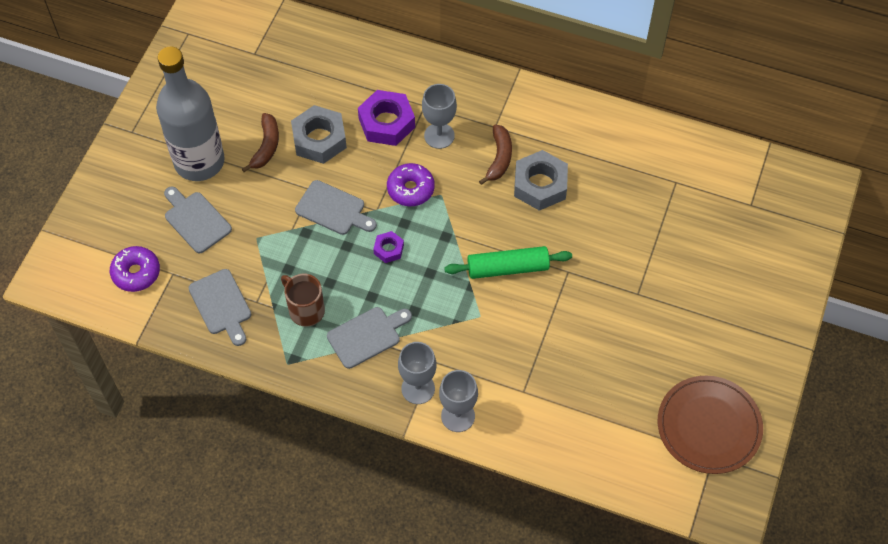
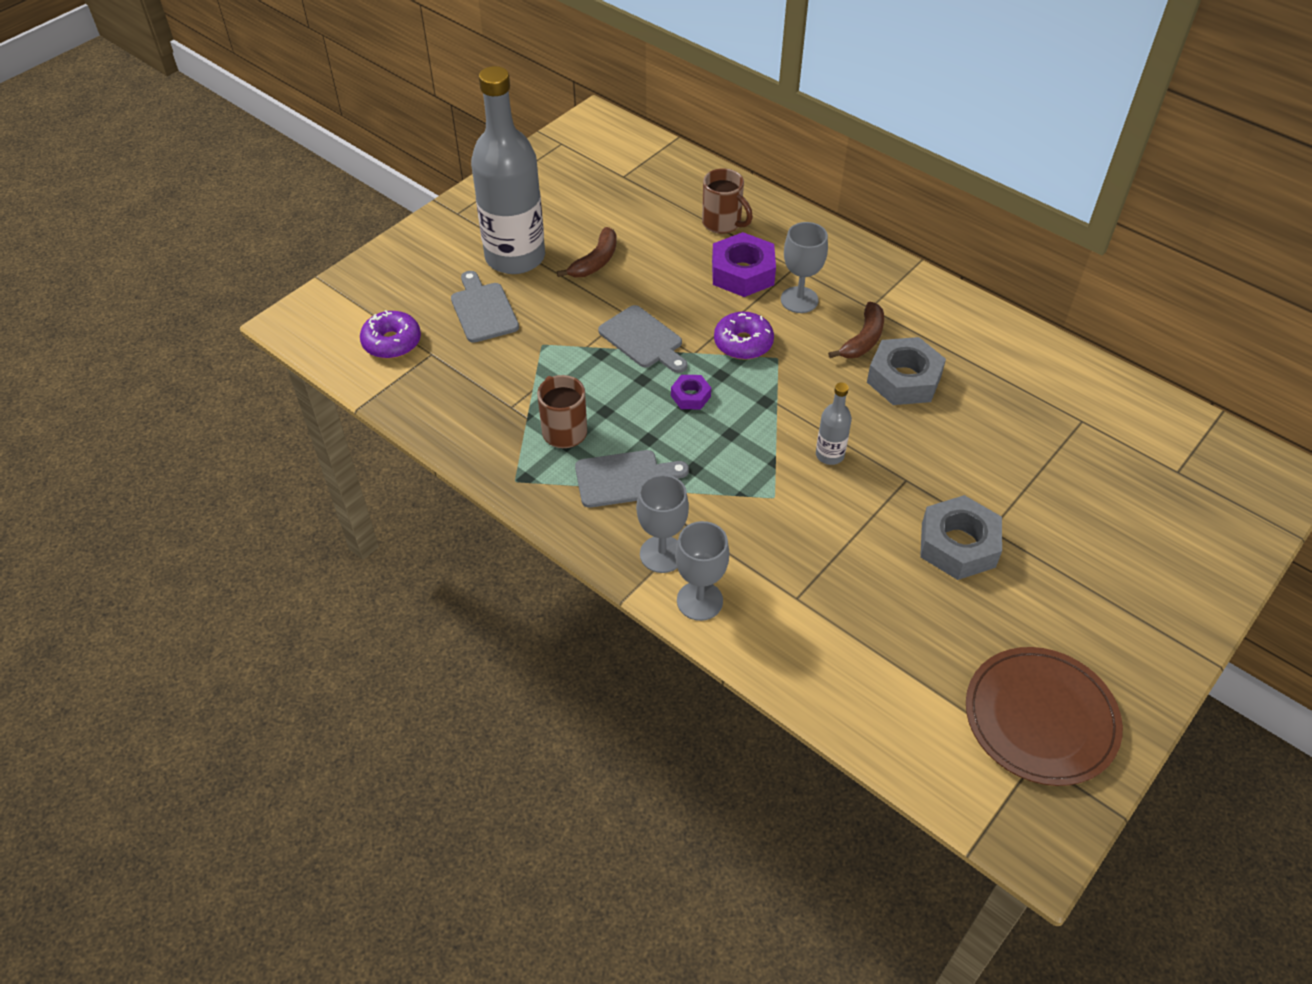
camera: 20 degrees right, 10 degrees down
grey cutting board [189,269,251,346] -> none
grey nut [291,105,347,164] -> grey nut moved to [920,495,1002,580]
green rolling pin [444,246,572,279] -> grey bottle [816,382,852,465]
none -> brown mug [702,169,753,234]

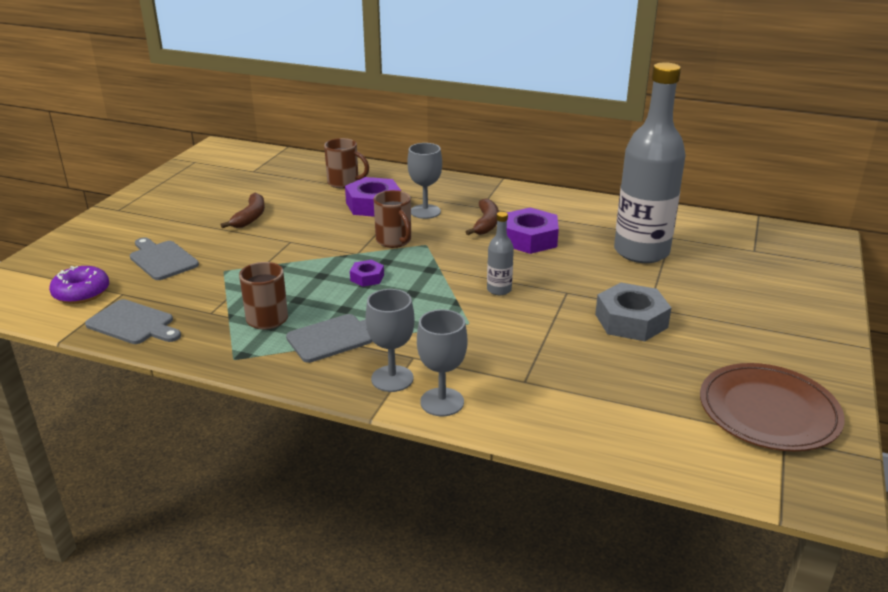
camera: 20 degrees left, 20 degrees down
grey bottle [471,66,545,274] -> grey bottle moved to [614,62,686,263]
grey cutting board [598,305,688,373] -> grey cutting board moved to [85,299,181,344]
purple donut [714,312,774,360] -> brown mug [374,190,411,248]
grey nut [867,337,946,405] -> purple nut [507,207,559,254]

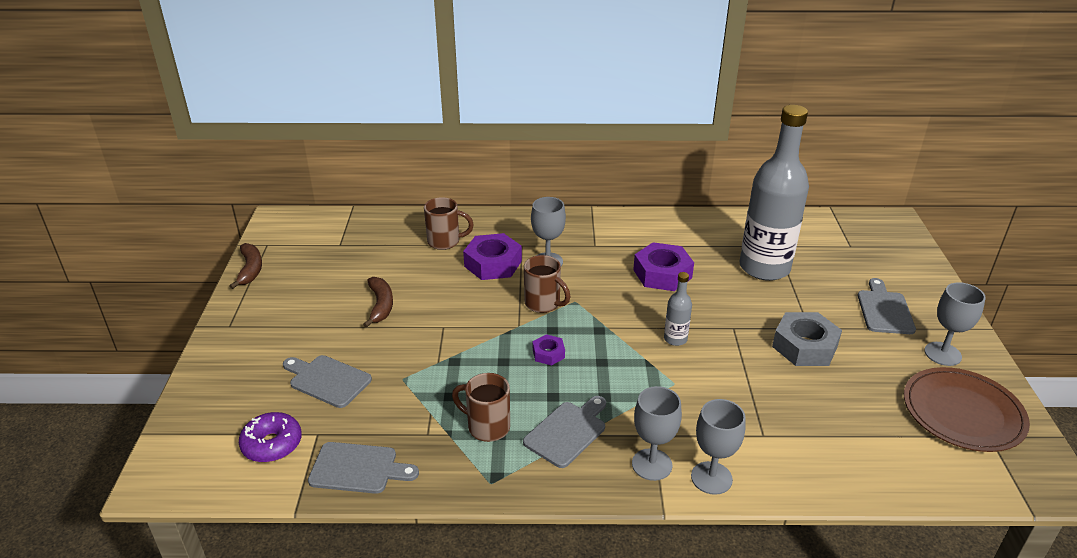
camera: 20 degrees left, 5 degrees up
brown banana [466,198,499,235] -> brown banana moved to [230,243,262,289]
none -> grey cutting board [858,278,916,334]
none -> grey goblet [924,282,986,366]

